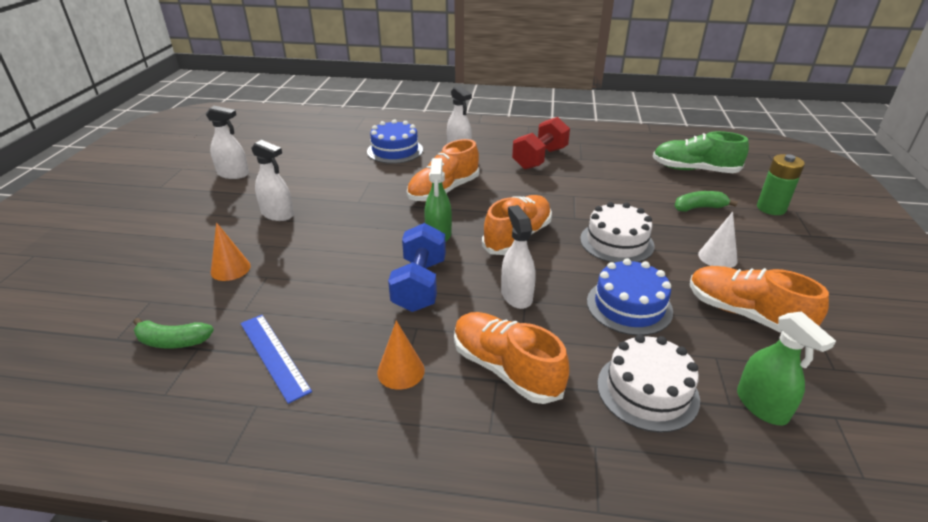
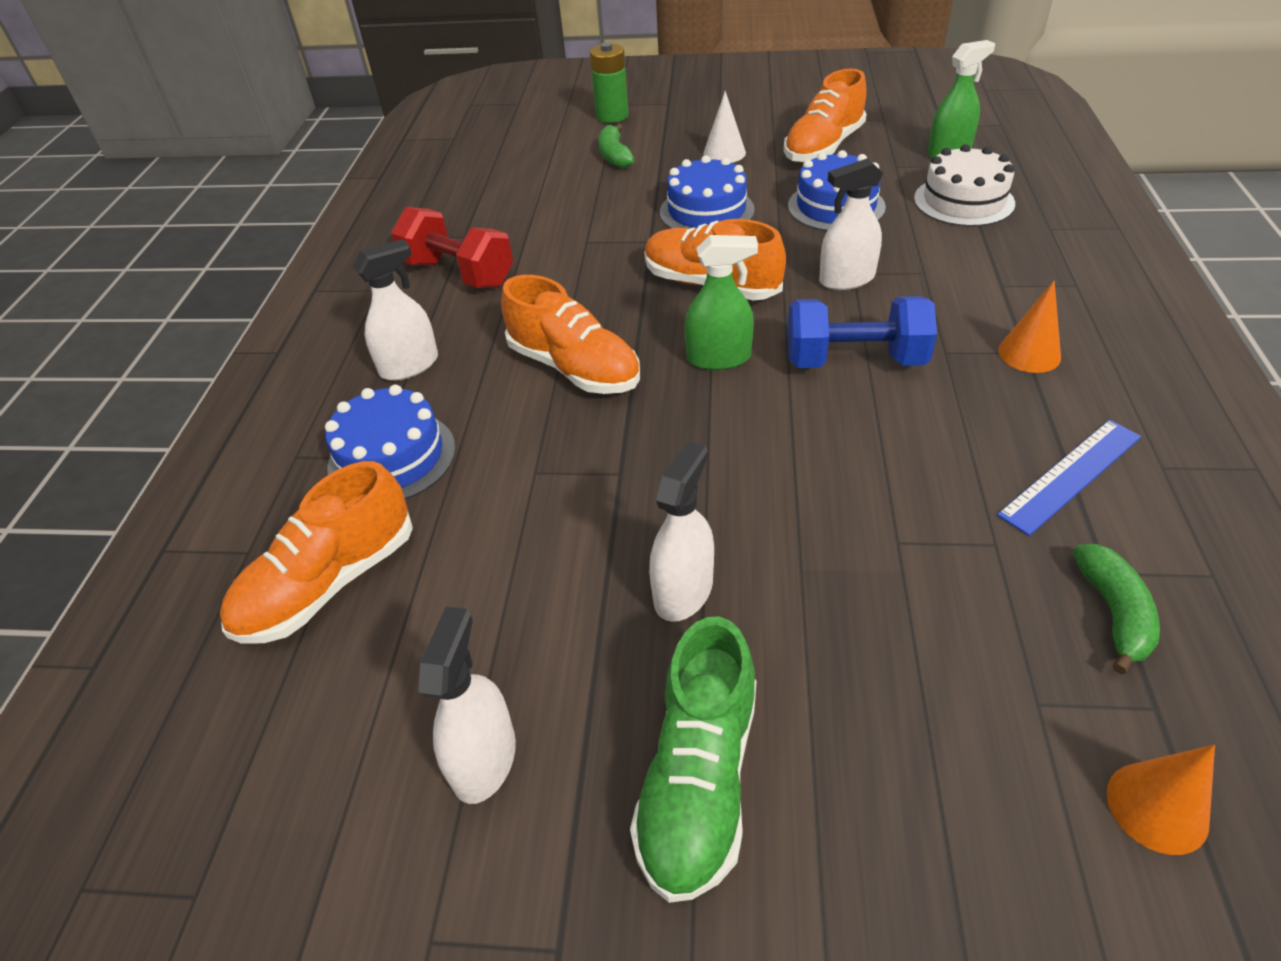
camera: 90 degrees left, 10 degrees up
orange cone [211,222,251,281] -> orange cone moved to [1107,745,1215,855]
orange shoe [454,312,569,404] -> orange shoe moved to [220,461,413,644]
white cake [580,202,655,263] -> blue cake [660,155,755,229]
green shoe [653,131,749,173] -> green shoe moved to [630,616,757,903]

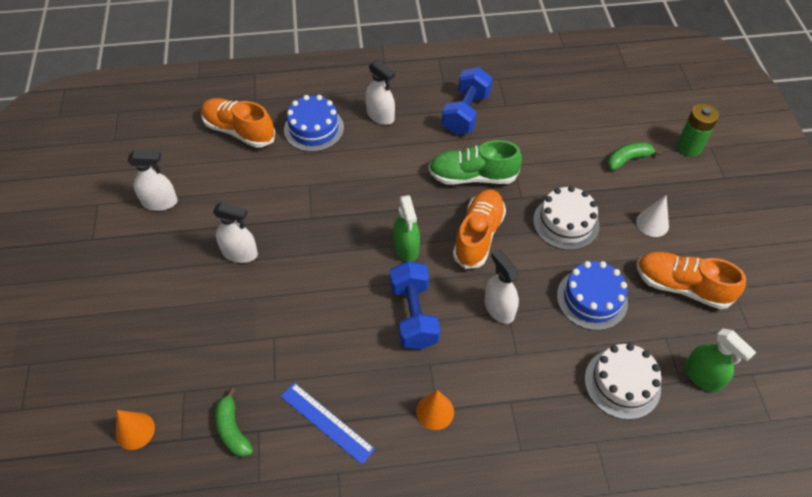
camera: 75 degrees right, 10 degrees up
red dumbbell [391,207,513,288] -> blue dumbbell [442,67,492,135]
orange shoe [501,275,640,394] -> none
green shoe [630,616,757,903] -> green shoe moved to [429,140,522,185]
blue cake [660,155,755,229] -> white cake [533,186,599,250]
green banana [1073,544,1160,674] -> green banana turned 75 degrees clockwise [215,388,253,457]

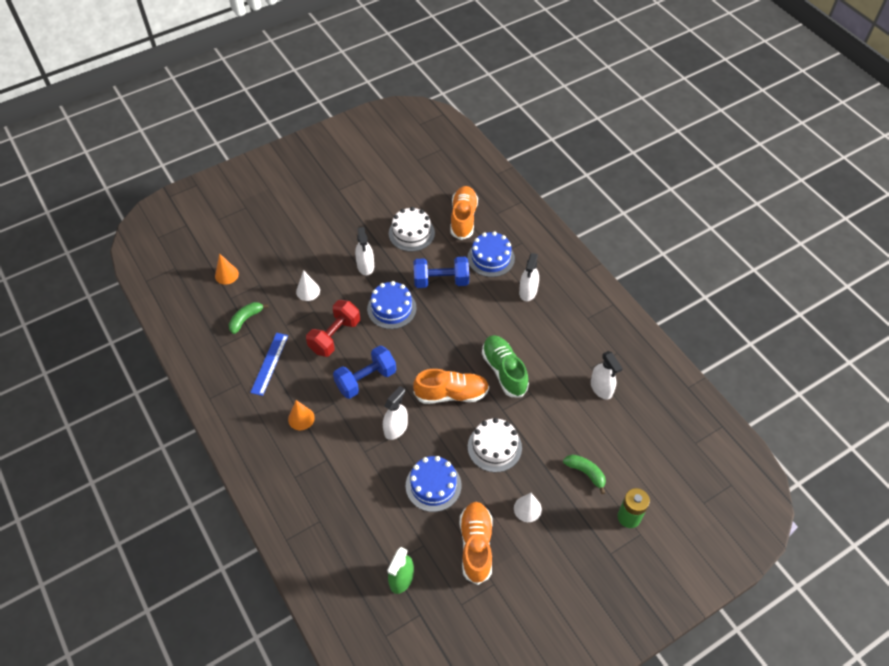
camera: 65 degrees right, 0 degrees up
white spray bottle [128,150,178,211] -> white spray bottle moved to [591,351,623,400]
green spray bottle [393,195,420,262] -> none
blue dumbbell [442,67,492,135] -> blue dumbbell moved to [413,257,469,288]
white cake [585,343,661,420] -> white cake moved to [389,207,435,252]
none -> white cone [296,270,320,301]
none -> red dumbbell [306,300,360,357]
none -> blue cake [367,281,417,329]

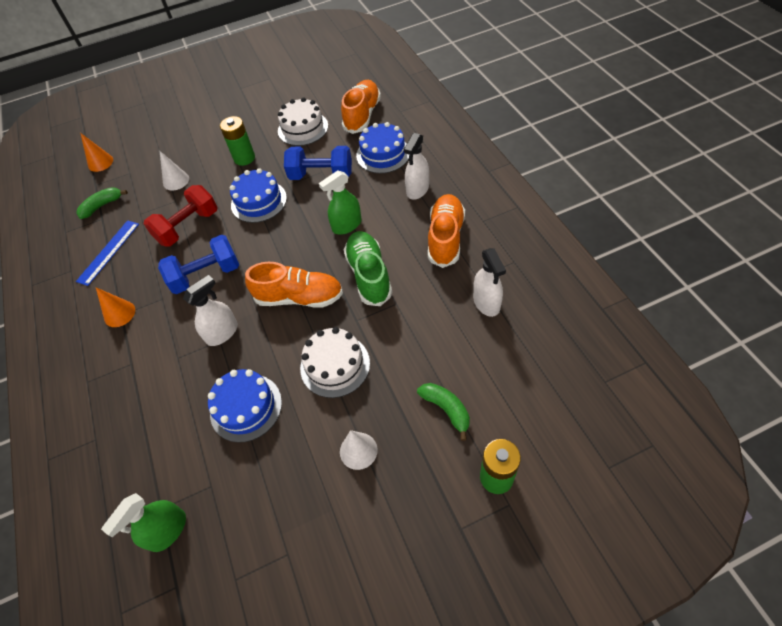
camera: 15 degrees right, 0 degrees up
white spray bottle [355,227,374,275] -> green battery [220,116,255,166]
orange shoe [460,502,493,585] -> orange shoe moved to [428,194,465,268]
none -> green spray bottle [319,170,362,235]

